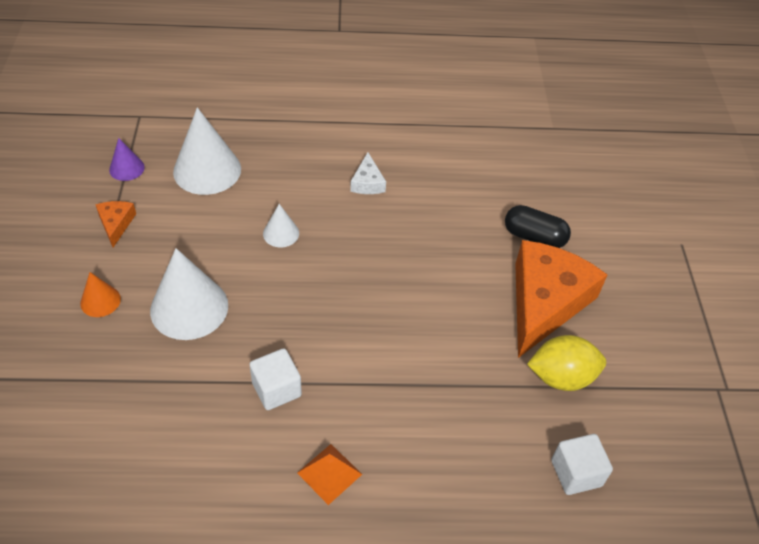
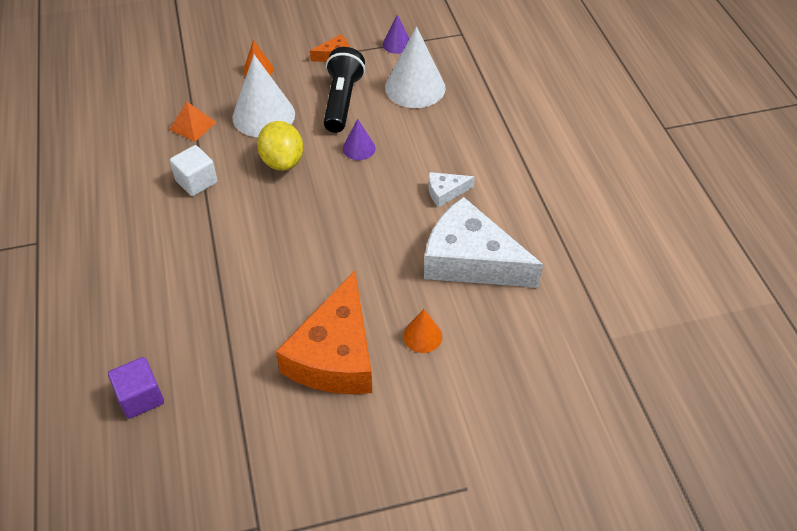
camera: 80 degrees right, 0 degrees up
white cone [263,204,299,247] -> purple cone [343,119,376,160]
orange pyramid [297,444,362,505] -> orange pyramid moved to [169,102,216,142]
black capsule [505,205,571,248] -> orange cone [403,309,442,353]
orange cheese [515,240,608,358] -> orange cheese turned 90 degrees clockwise [276,271,372,394]
yellow lemon [527,335,606,391] -> yellow lemon moved to [257,121,303,171]
white cube [552,434,613,495] -> purple cube [108,357,164,419]
none -> black flashlight [324,47,365,133]
none -> white cheese [424,197,543,288]

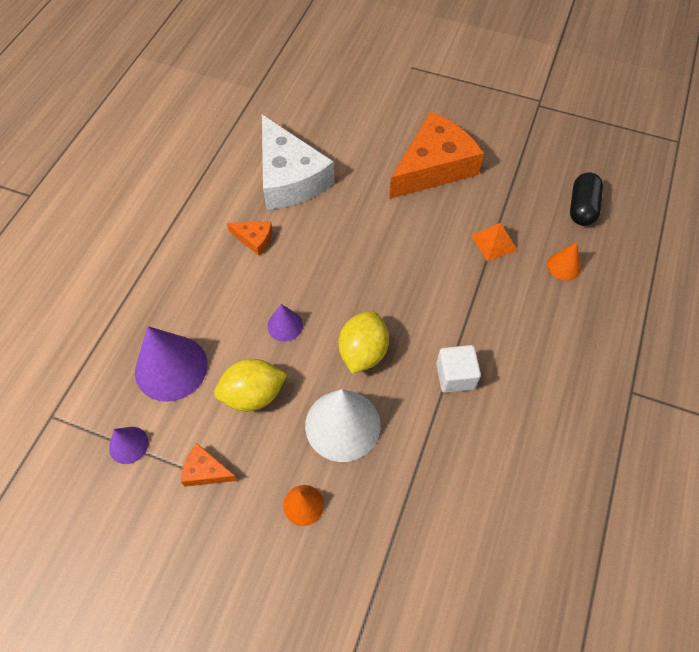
camera: 145 degrees left, 10 degrees up
purple cube [108,357,164,419] -> black capsule [570,172,603,226]
orange pyramid [169,102,216,142] -> orange pyramid moved to [471,223,517,262]
black flashlight [324,47,365,133] -> yellow lemon [214,359,288,411]
white cone [385,26,446,108] -> purple cone [135,326,207,402]
orange cone [403,309,442,353] -> orange cone moved to [547,242,581,281]
white cheese [429,172,475,207] -> orange cheese [227,221,272,256]

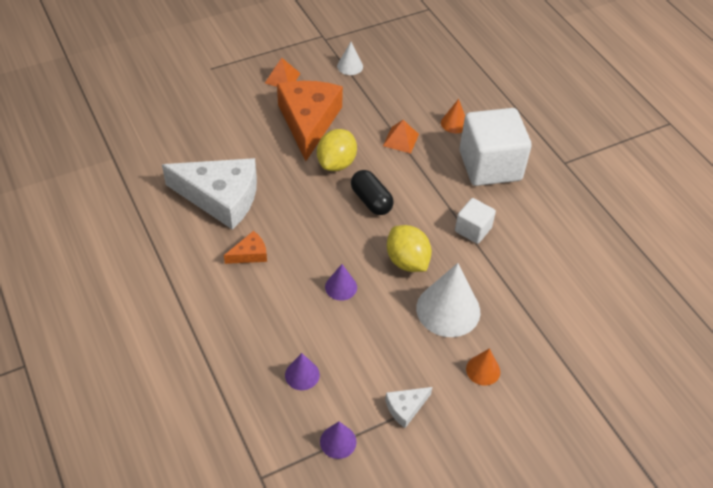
camera: 50 degrees left, 10 degrees down
purple cone [135,326,207,402] -> purple cone [285,353,320,390], size x0.51
orange cheese [181,444,238,487] -> white cheese [385,387,432,428]
yellow lemon [214,359,288,411] -> yellow lemon moved to [317,129,357,171]
black capsule [570,172,603,226] -> black capsule moved to [351,170,394,215]
none -> orange pyramid [265,58,301,87]
none -> white cone [337,42,363,75]
none -> white cube [459,108,532,186]

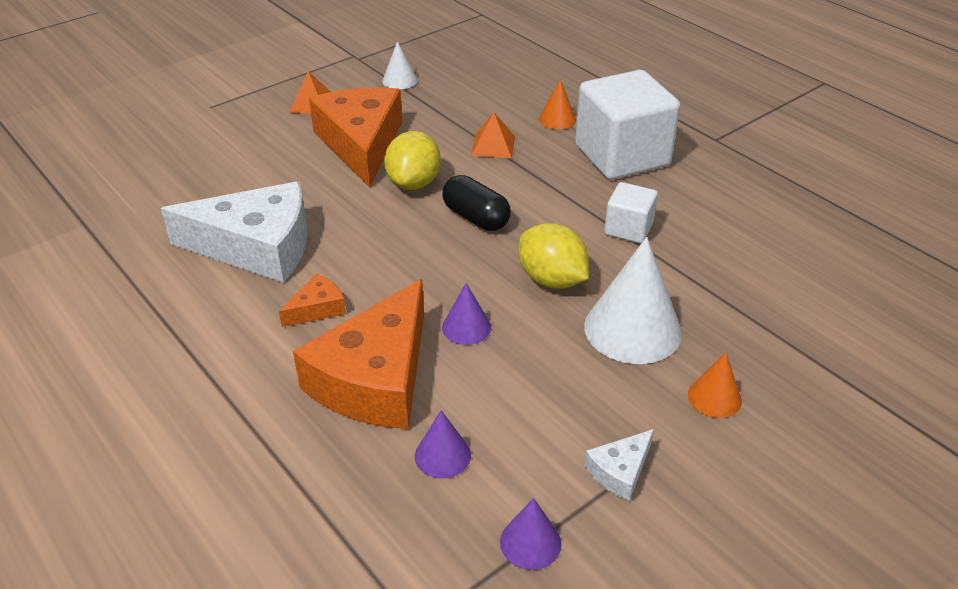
camera: 10 degrees left, 10 degrees down
none -> orange cheese [293,279,424,429]

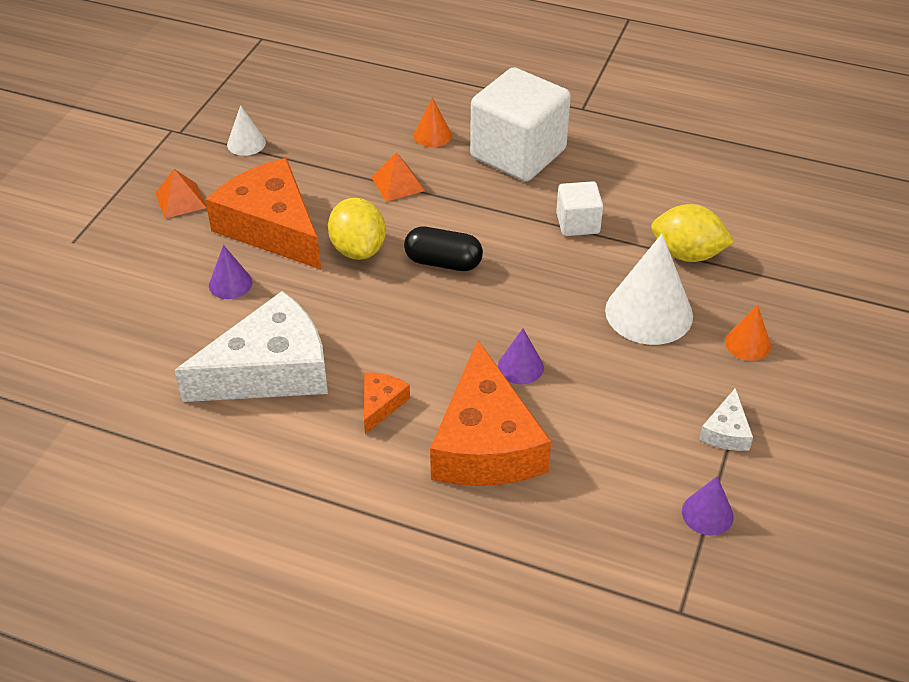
camera: 30 degrees left, 5 degrees up
purple cone [415,410,471,479] -> purple cone moved to [209,245,252,299]
yellow lemon [519,223,589,289] -> yellow lemon moved to [651,204,734,262]

